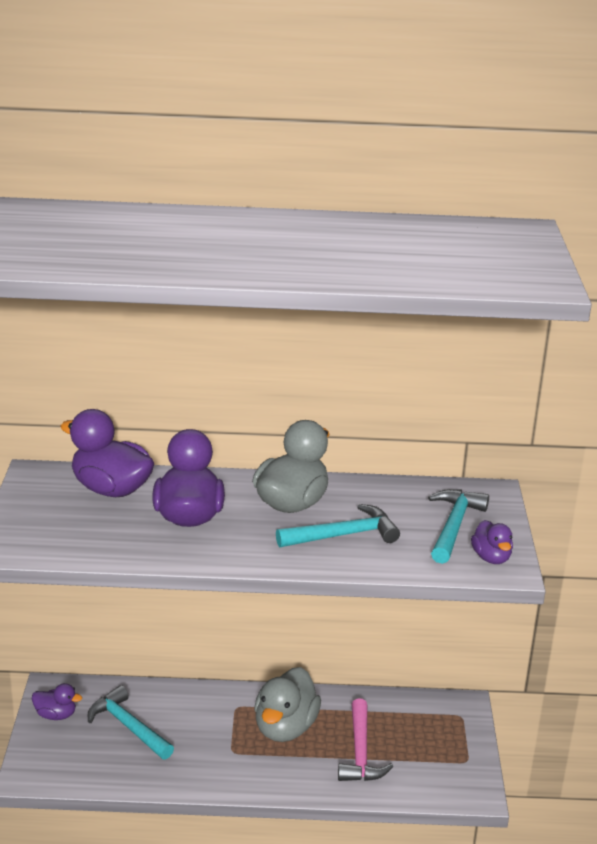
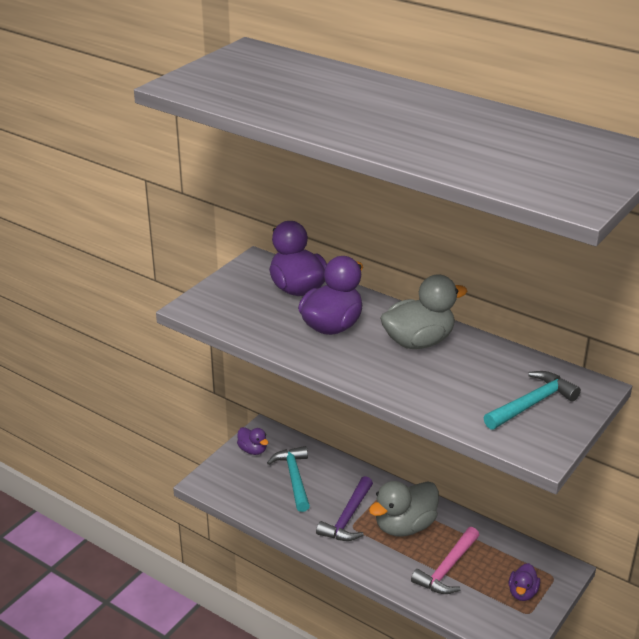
camera: 35 degrees right, 5 degrees up
turquoise hammer [276,504,400,547] -> none
purple duck [471,520,513,564] -> purple duck moved to [509,563,540,601]
none -> purple hammer [316,476,373,541]

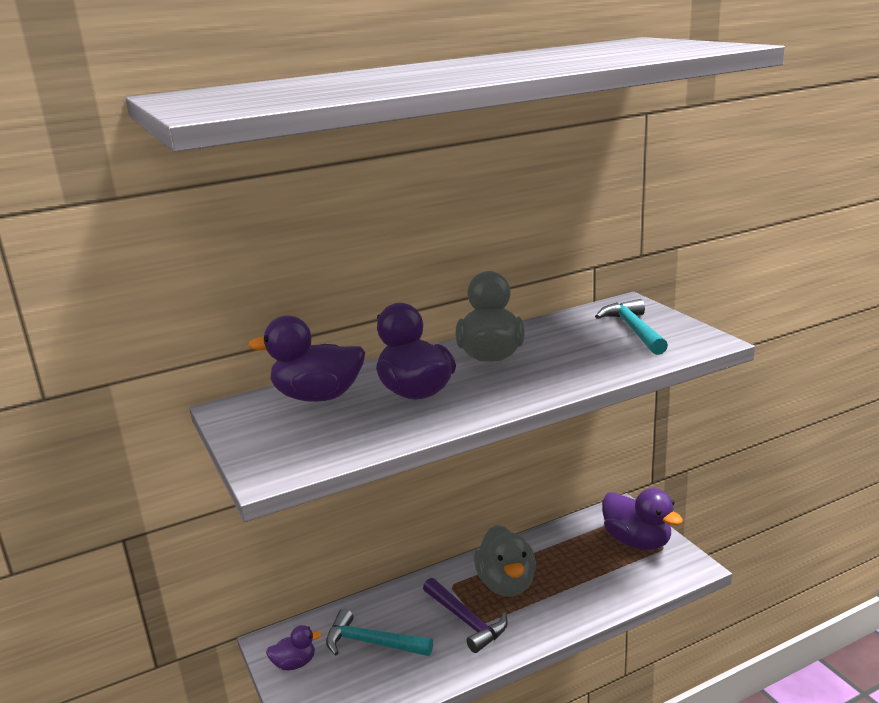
camera: 60 degrees left, 10 degrees down
pink hammer [411,527,479,594] -> none
purple duck [509,563,540,601] -> purple duck [602,488,683,550], size x1.87

